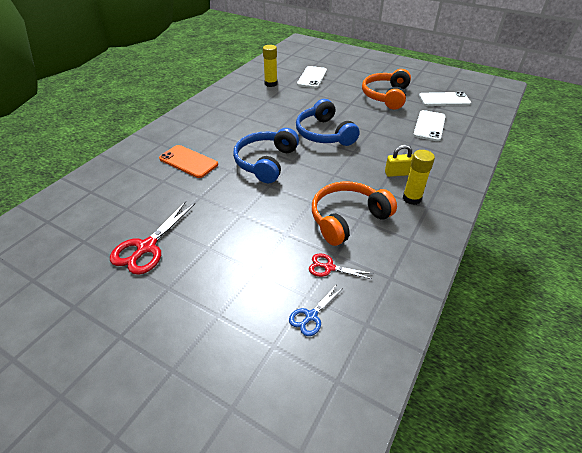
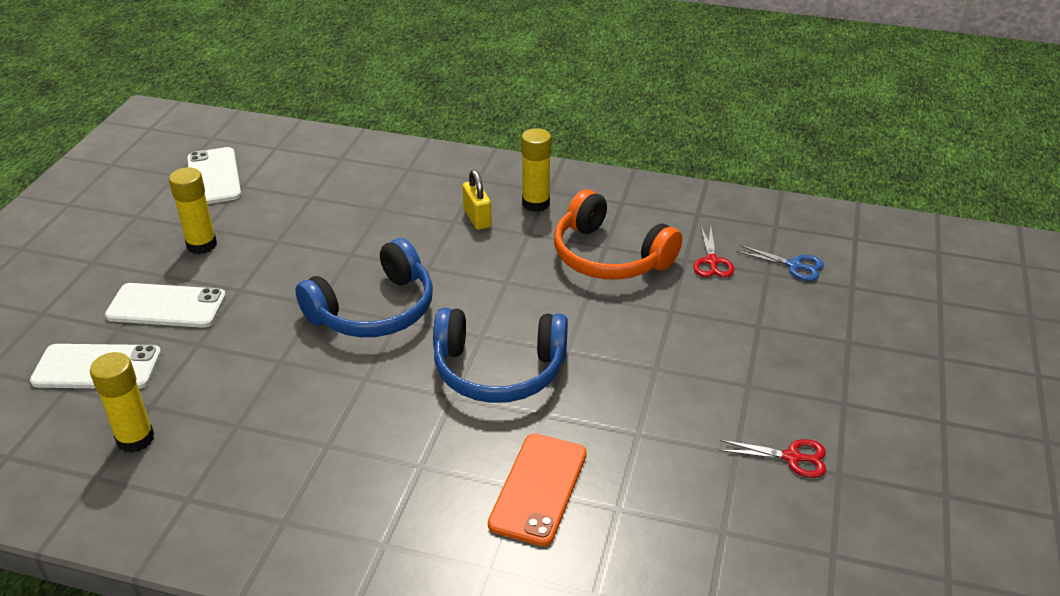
camera: 105 degrees left, 5 degrees down
red scissors [110,201,195,275] -> red scissors [719,439,826,478], size x0.56
orange headphones [362,69,411,110] -> yellow glue stick [169,167,217,254]
white phone [413,110,446,141] -> white phone moved to [105,283,226,328]

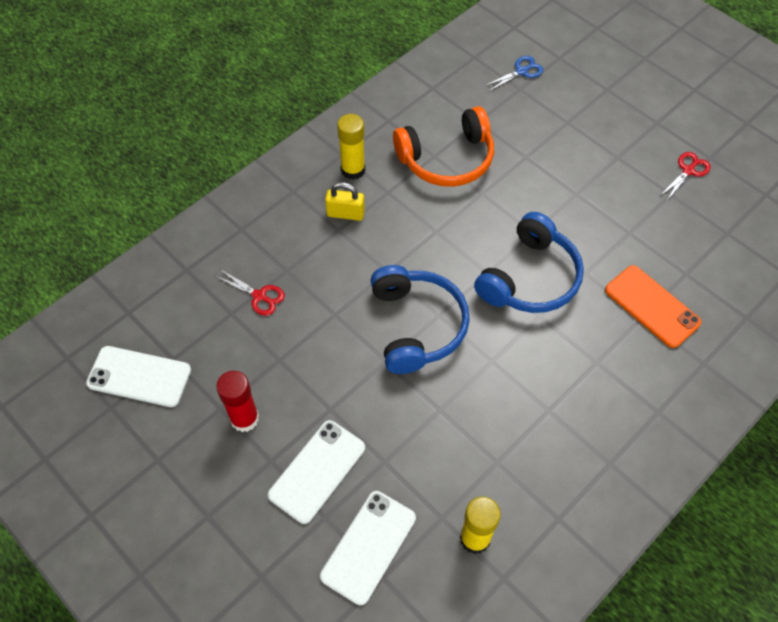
camera: 60 degrees left, 20 degrees up
yellow glue stick [169,167,217,254] -> red glue stick [216,371,259,432]
red scissors [693,227,734,277] -> red scissors moved to [215,270,285,316]

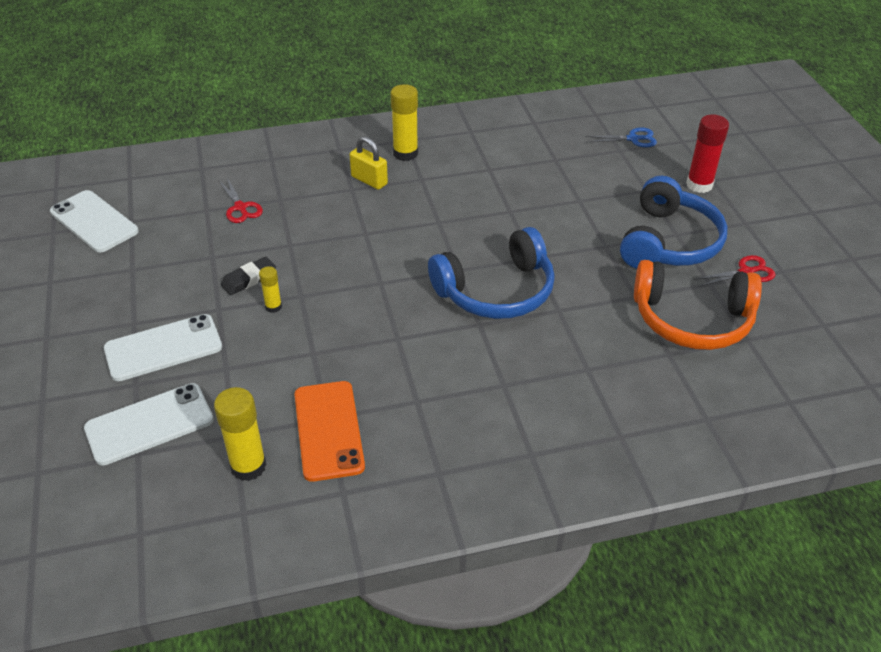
camera: 30 degrees right, 15 degrees down
red glue stick [216,371,259,432] -> red glue stick moved to [686,114,729,193]
blue headphones [370,265,470,374] -> blue headphones moved to [620,176,728,269]
orange headphones [393,106,494,187] -> orange headphones moved to [634,260,762,350]
orange phone [605,265,701,348] -> orange phone moved to [294,381,365,482]
none -> black eraser [221,257,276,295]
none -> yellow glue stick [259,266,282,313]

